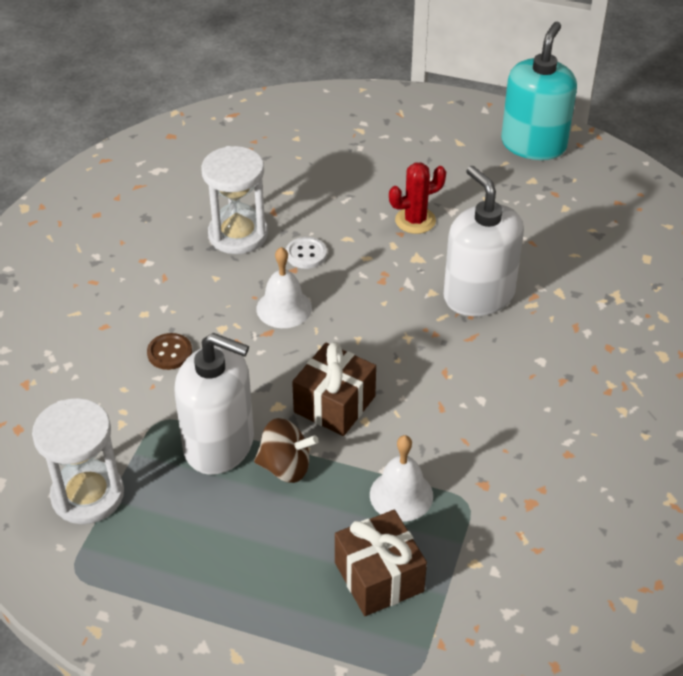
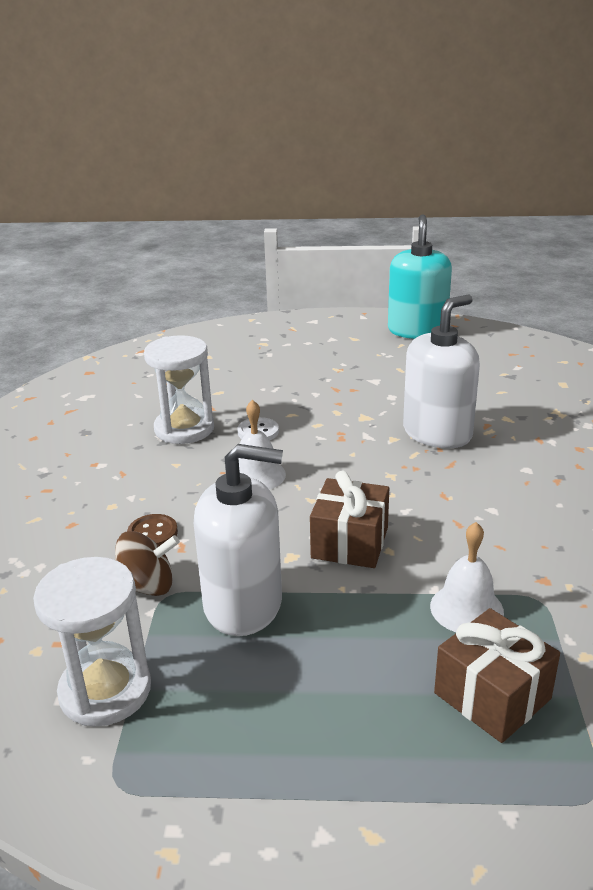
camera: 15 degrees left, 15 degrees down
brown spinning top [254,418,319,483] -> brown spinning top moved to [115,531,180,596]
red cactus [389,163,446,234] -> none
white soap dispenser [443,166,524,316] -> white soap dispenser turned 90 degrees clockwise [403,295,480,449]

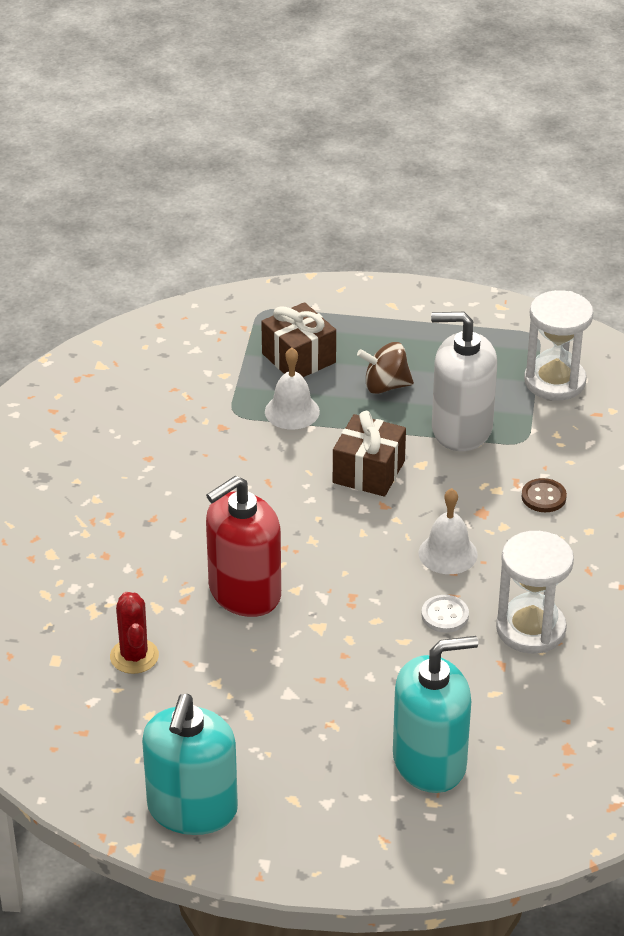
camera: 175 degrees left, 10 degrees up
brown spinning top [115,531,180,596] -> brown spinning top moved to [357,342,414,394]
white soap dispenser [403,295,480,449] -> red soap dispenser [206,475,281,617]
none -> red cactus [110,592,159,674]
none -> turquoise soap dispenser [393,636,478,793]

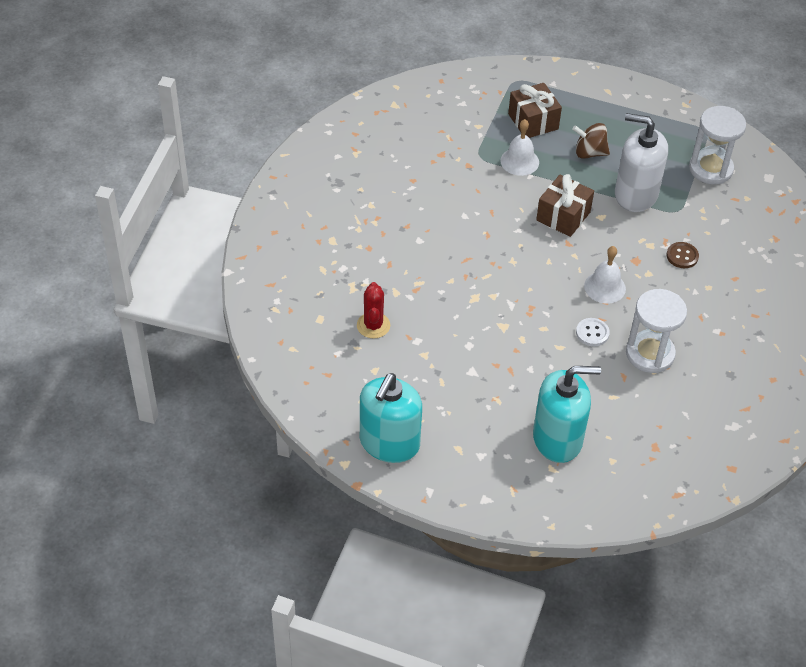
camera: 10 degrees right, 10 degrees up
red soap dispenser [206,475,281,617] -> none

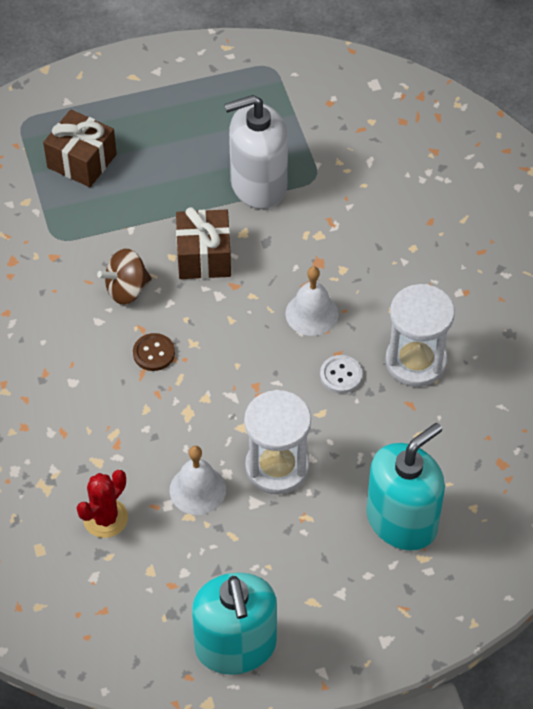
camera: 35 degrees left, 5 degrees up
red cactus [357,282,390,338] -> red cactus turned 75 degrees clockwise [77,470,128,538]
white bell [501,119,539,176] -> white bell moved to [169,446,226,515]
brown spinning top [572,123,610,159] -> brown spinning top moved to [97,249,152,305]
brown button [667,242,699,268] -> brown button moved to [133,333,175,371]
white hourglass [689,106,746,184] -> white hourglass moved to [244,390,311,494]

